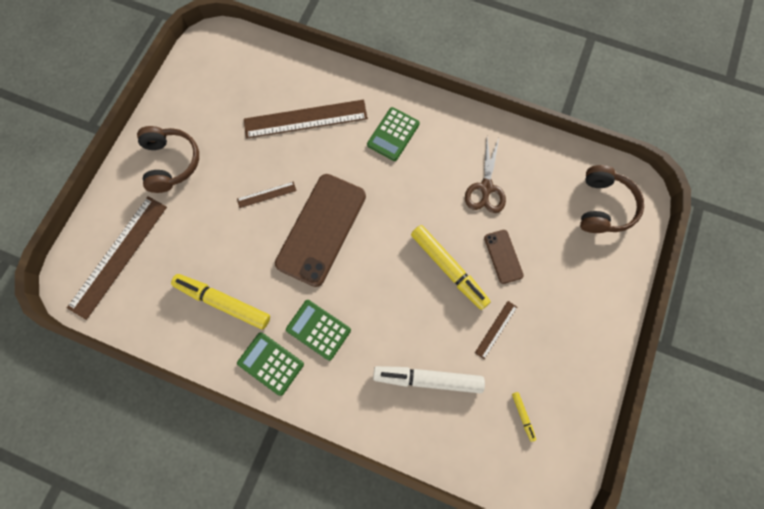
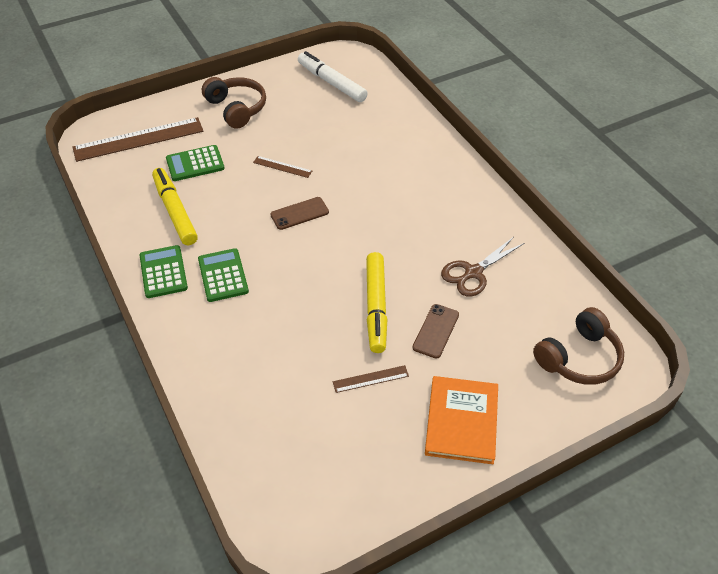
camera: 40 degrees right, 25 degrees down
brown headphones [137,126,199,193] -> brown headphones turned 60 degrees counterclockwise [202,77,266,129]
brown ruler [244,100,368,139] -> none
brown phone [275,174,366,287] -> brown phone [270,197,329,230], size x0.47
green calculator [367,107,420,161] -> green calculator moved to [166,145,225,181]
white marker [373,366,485,393] -> white marker moved to [298,51,368,102]
yellow marker [512,392,536,442] -> none
none -> orange book [425,376,498,464]

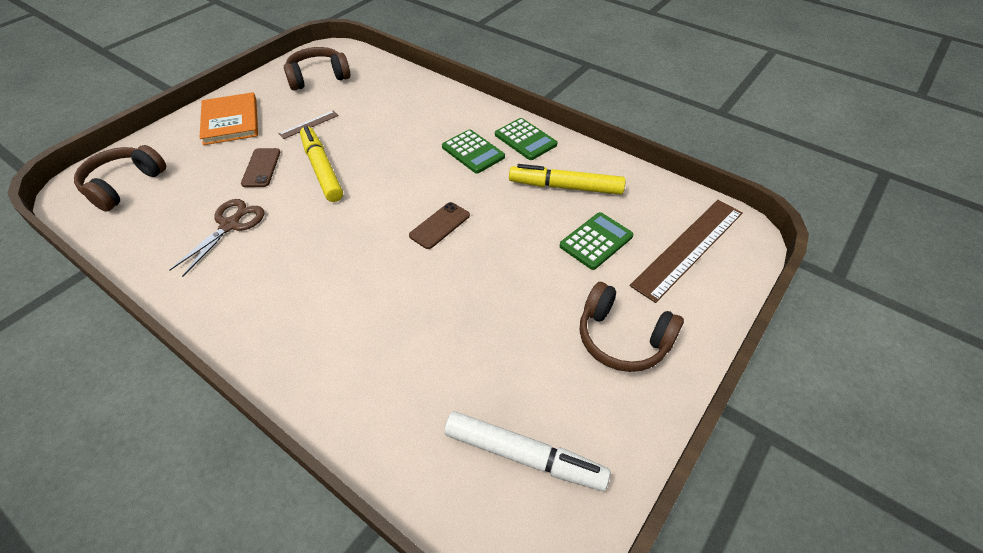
camera: 155 degrees right, 0 degrees up
yellow marker [152,168,198,245] -> yellow marker turned 150 degrees clockwise [509,164,626,195]
brown ruler [253,156,312,178] -> none
none -> brown headphones [284,47,350,91]

